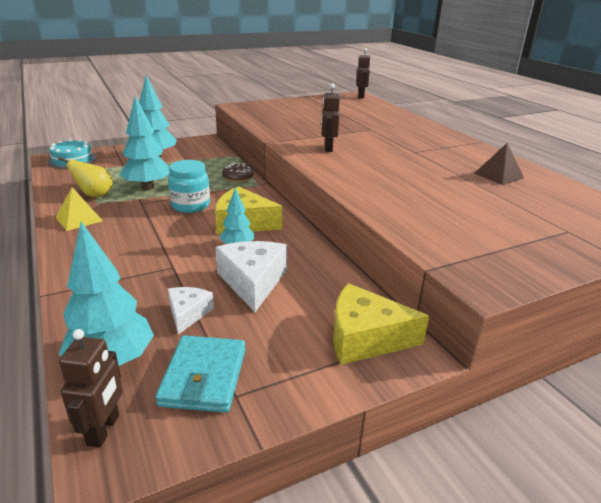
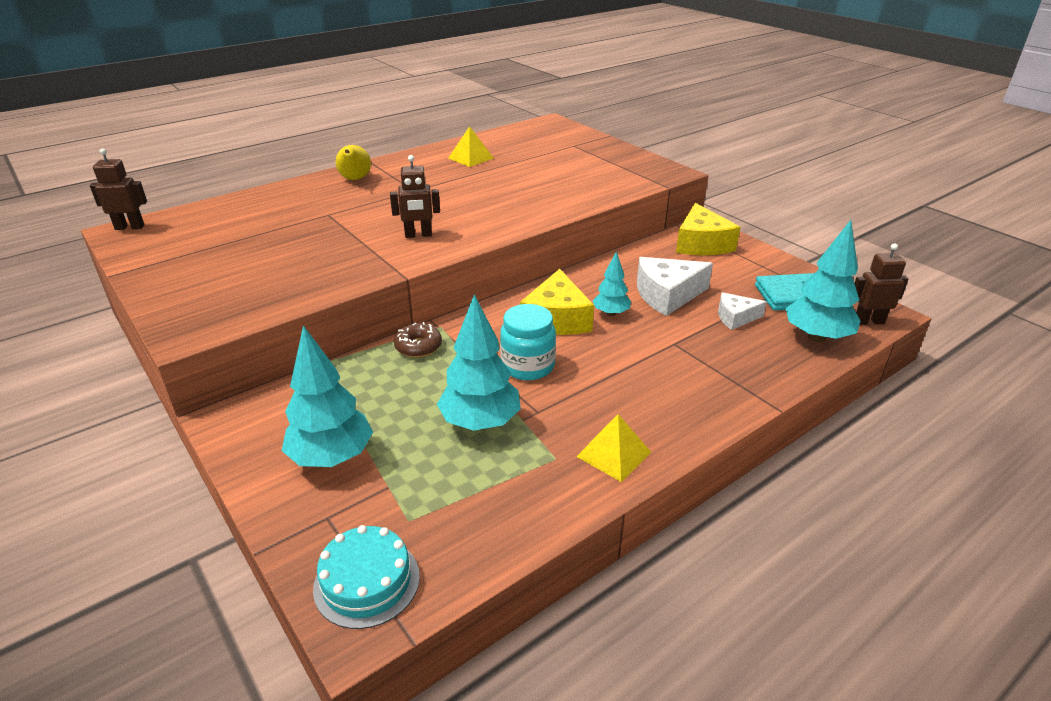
camera: 100 degrees left, 5 degrees up
yellow pear [58,157,113,197] -> yellow pear moved to [336,145,371,180]
brown pyramid [474,143,524,185] -> yellow pyramid [448,126,494,167]

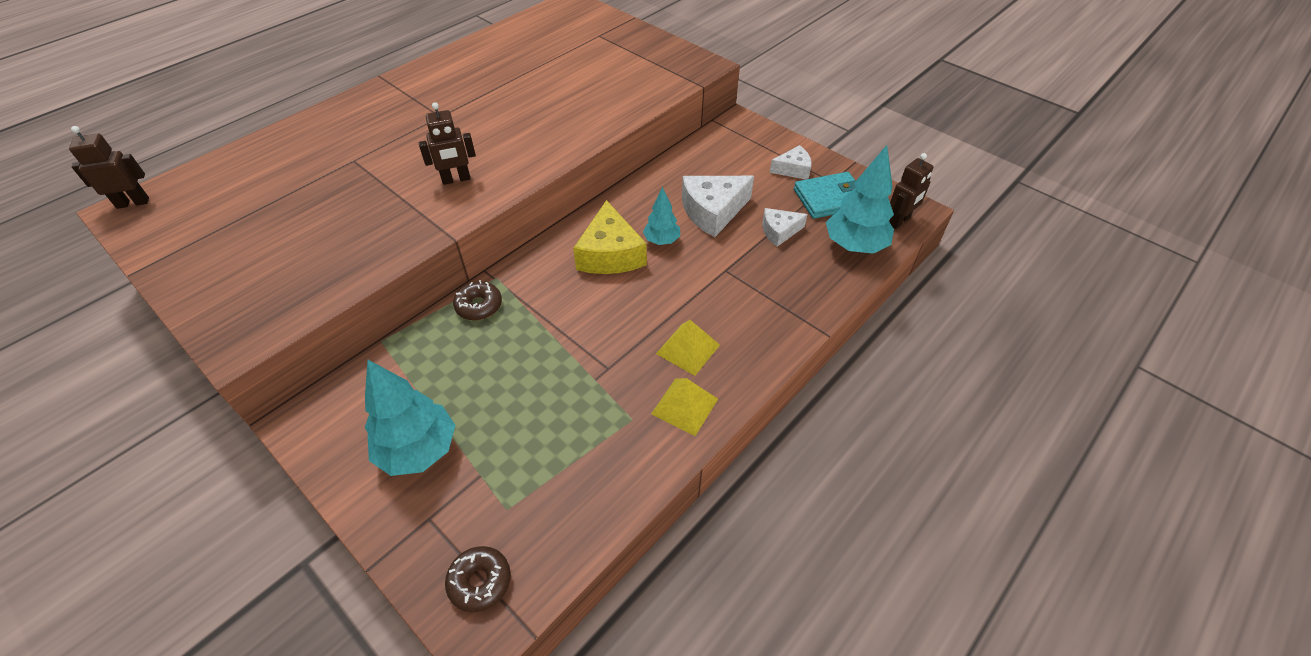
camera: 10 degrees left, 15 degrees up
turquoise cake [313,525,420,629] -> brown donut [445,546,511,612]
yellow pear [336,145,371,180] -> none
turquoise tree [437,294,521,431] -> none
yellow pyramid [448,126,494,167] -> yellow pyramid moved to [656,320,720,376]
turquoise jar [500,304,556,380] -> none
yellow cheese [676,203,741,255] -> none
brown robot [854,244,909,325] -> brown robot turned 150 degrees clockwise [889,153,934,229]
none -> white cheese [770,145,812,180]

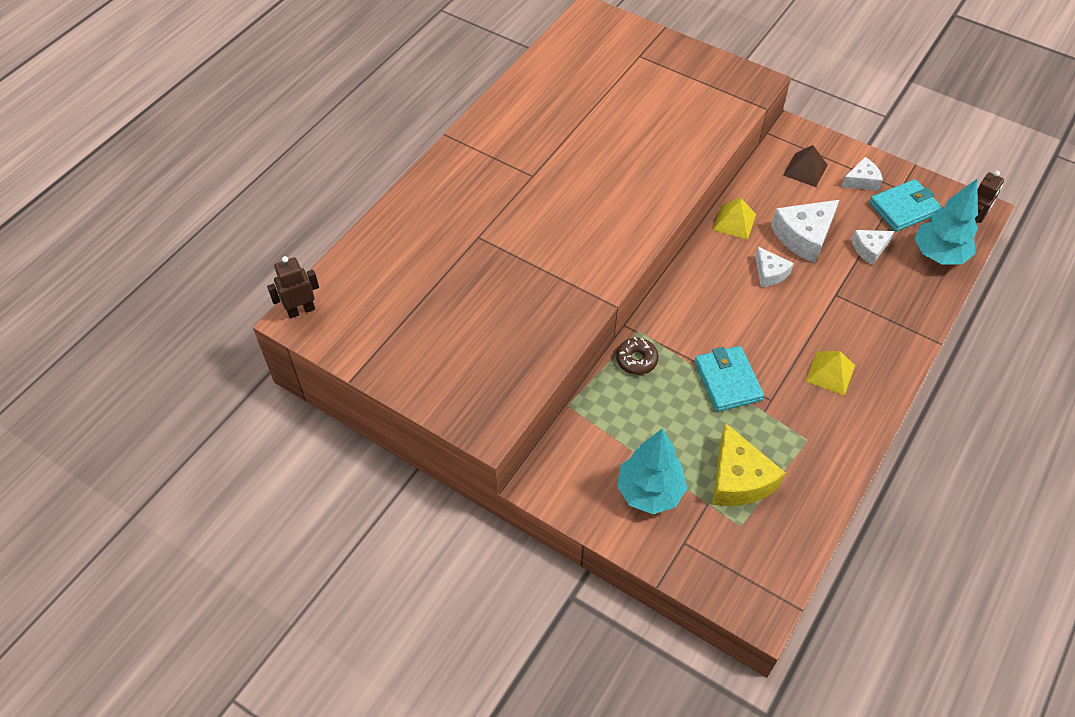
camera: 10 degrees left, 5 degrees up
brown robot [419,102,476,185] -> none
brown donut [445,546,511,612] -> none
yellow cheese [573,200,647,274] -> yellow cheese moved to [712,423,785,506]
turquoise tree [643,187,680,245] -> white cheese [755,247,794,287]
yellow pyramid [651,378,718,436] -> yellow pyramid moved to [713,198,756,240]
none -> turquoise wallet [694,346,764,412]
none -> brown pyramid [783,145,828,187]

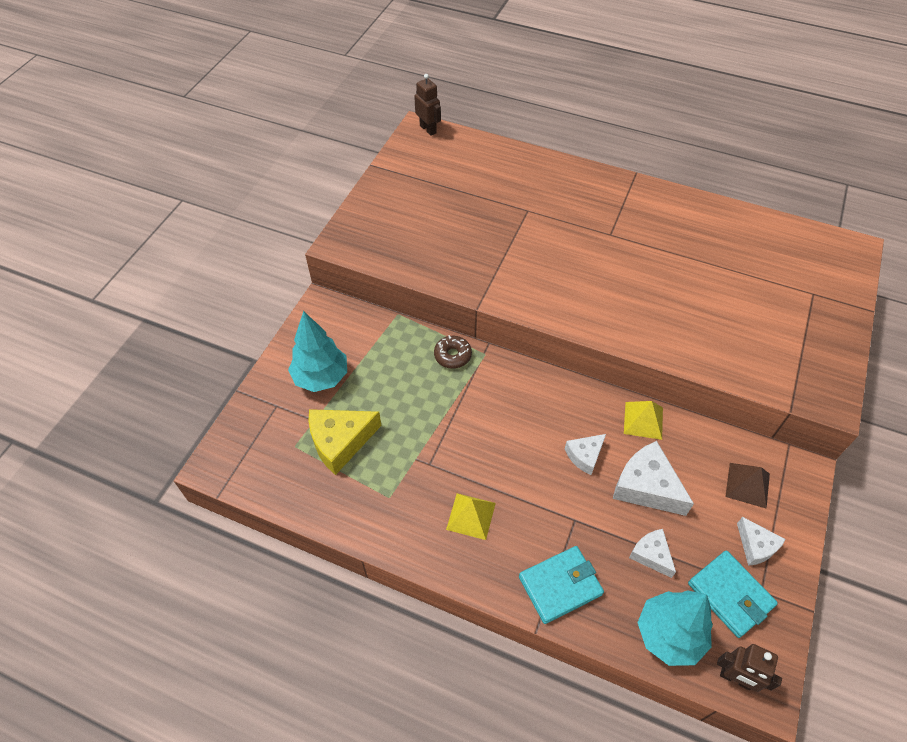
camera: 80 degrees right, 0 degrees up
turquoise wallet [694,346,764,412] -> turquoise wallet moved to [519,546,604,624]

